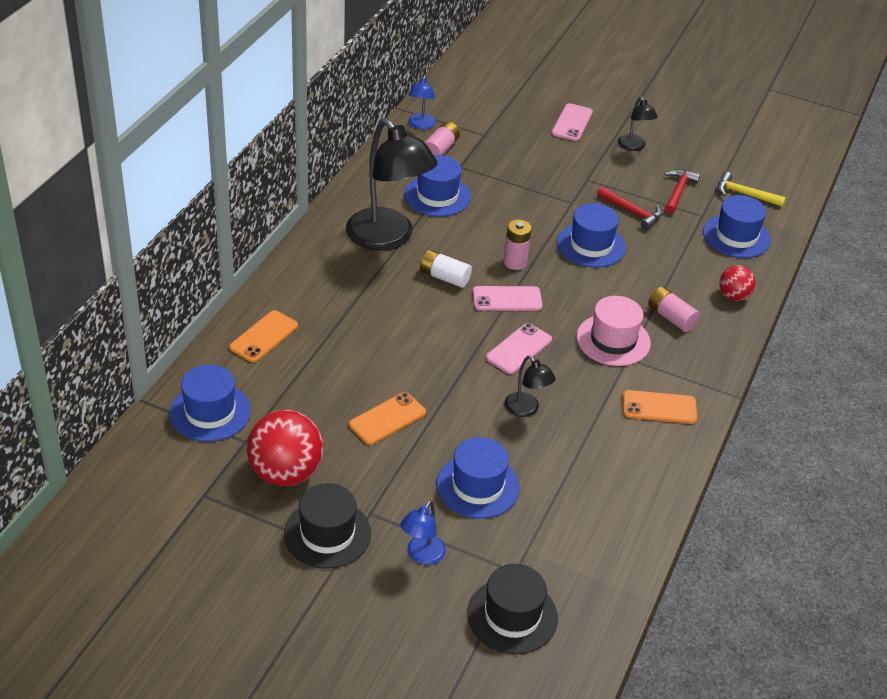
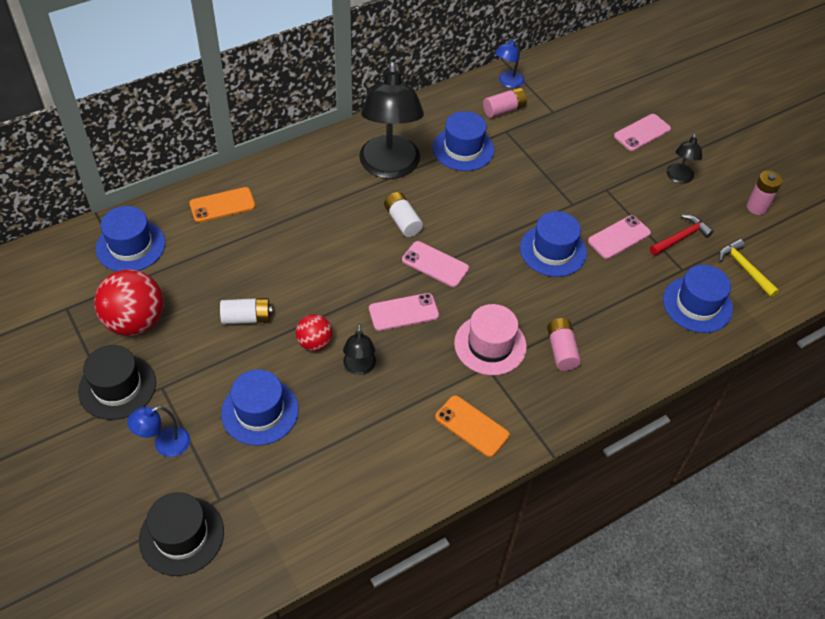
camera: 35 degrees right, 10 degrees up
orange phone [349,392,426,445] -> white battery [220,298,273,325]
pink battery [504,220,532,270] -> pink battery moved to [747,171,782,215]
red hammer [597,187,662,230] -> pink phone [588,215,651,259]
red ball [719,265,756,301] -> red ball moved to [296,314,332,351]

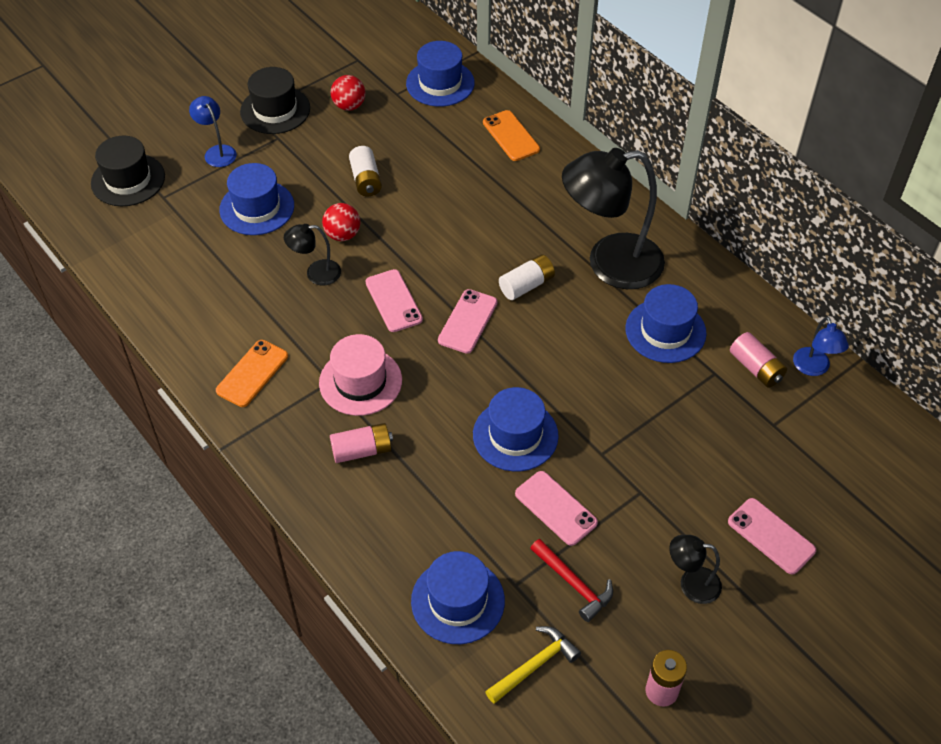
camera: 85 degrees right, 0 degrees up
red ball [94,270,164,336] -> red ball [331,75,366,111], size x0.55
blue lamp [495,38,524,88] -> blue lamp turned 135 degrees counterclockwise [793,317,849,376]

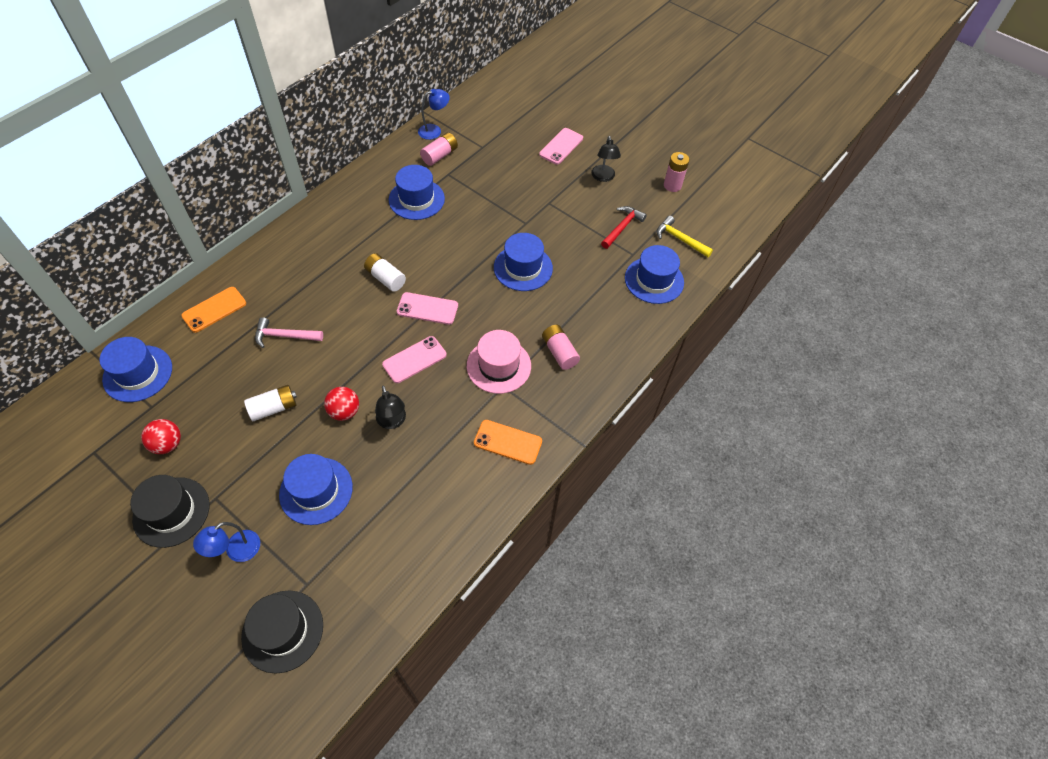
camera: 105 degrees left, 5 degrees up
pink phone [515,471,598,546] -> none
black lamp [562,148,665,289] -> none
none -> pink hammer [255,317,323,348]

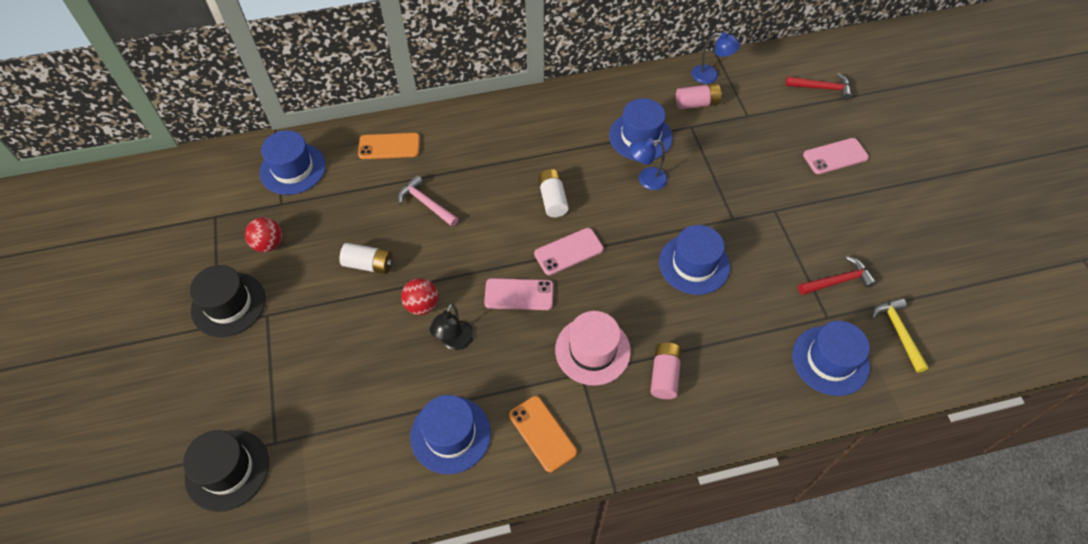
camera: 40 degrees right, 0 degrees up
blue lamp [193,522,260,562] -> blue lamp moved to [629,138,668,190]
blue hat [279,454,353,525] -> blue hat moved to [410,395,491,474]
pink phone [397,292,458,325] -> pink phone turned 75 degrees counterclockwise [534,228,604,275]
black lamp [591,136,621,182] -> none
pink battery [664,152,689,192] -> none
none -> red hammer [785,73,852,100]

